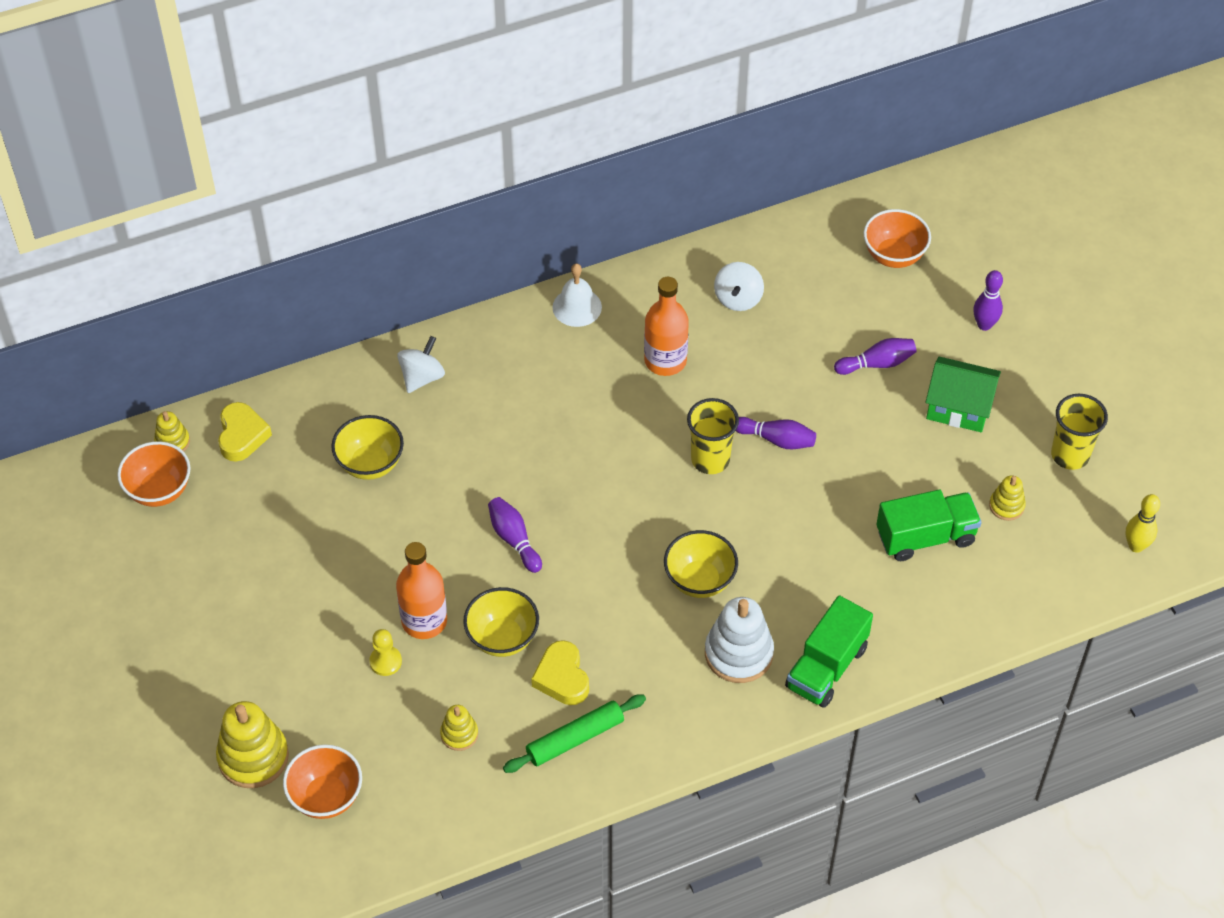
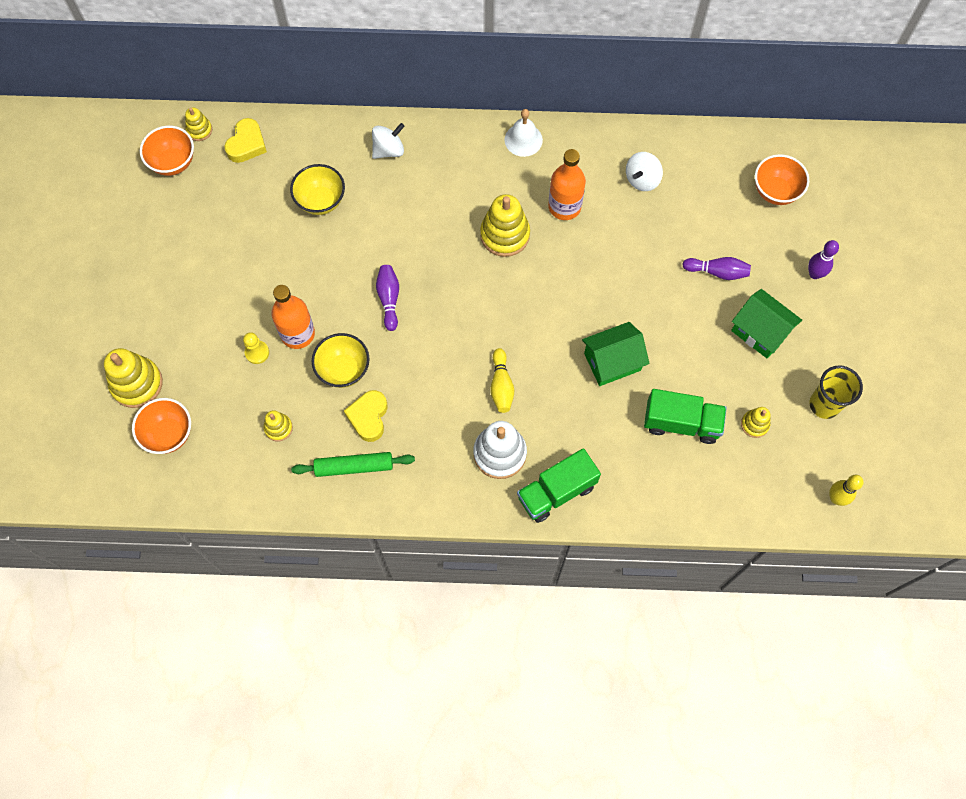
camera: 25 degrees right, 15 degrees up
yellow bowl [664,530,738,598] -> yellow bowling pin [490,348,514,413]
yellow cup [687,398,739,474] -> none
purple bowling pin [736,417,816,449] -> none
none -> yellow stacking toy [480,194,530,257]
none -> green house [582,322,650,386]

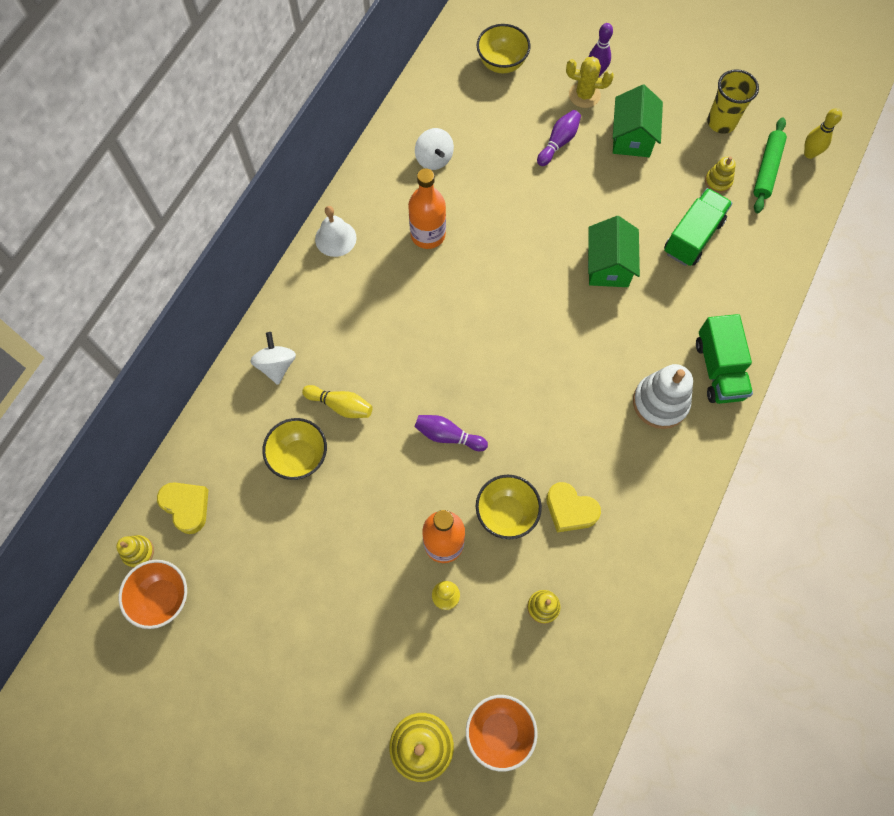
camera: 65 degrees left, 0 degrees up
green rolling pin [291,452,415,477] -> green rolling pin moved to [753,117,787,213]
yellow stacking toy [480,194,530,257] -> none
yellow bowling pin [490,348,514,413] -> yellow bowling pin moved to [302,385,373,418]
green house [731,289,802,358] -> green house turned 60 degrees counterclockwise [613,85,663,157]
orange bowl [755,154,809,205] -> yellow bowl [477,24,531,73]
none -> yellow cactus [566,56,614,108]

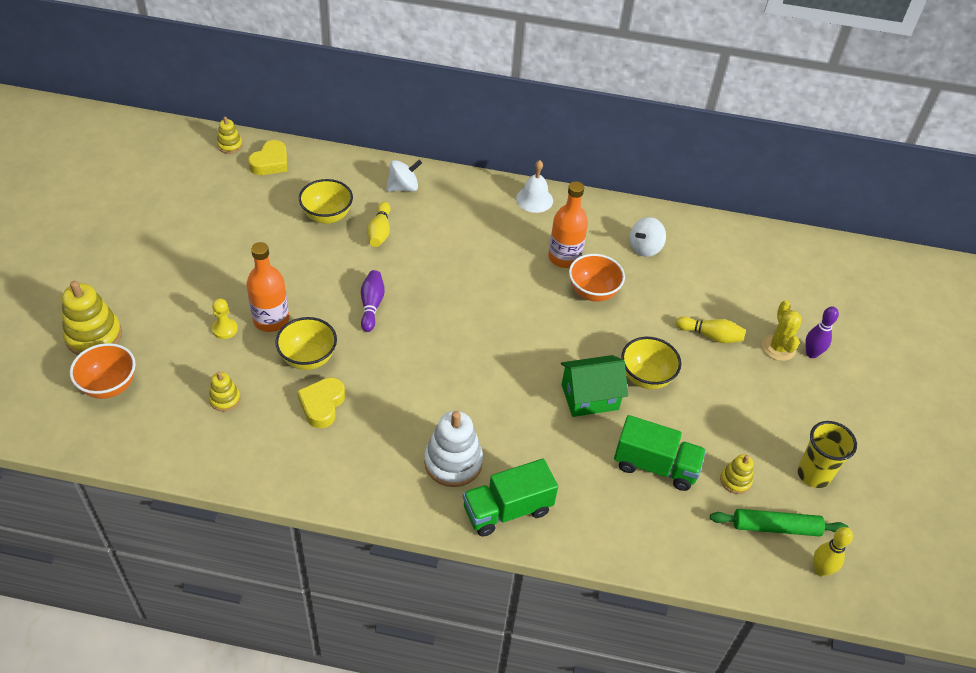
camera: 70 degrees right, 20 degrees down
orange bowl [119,560,187,629] -> orange bowl moved to [569,254,625,302]
yellow bowl [477,24,531,73] -> yellow bowl moved to [621,337,681,389]
purple bowling pin [537,110,581,166] -> yellow bowling pin [676,316,746,343]
green house [613,85,663,157] -> none

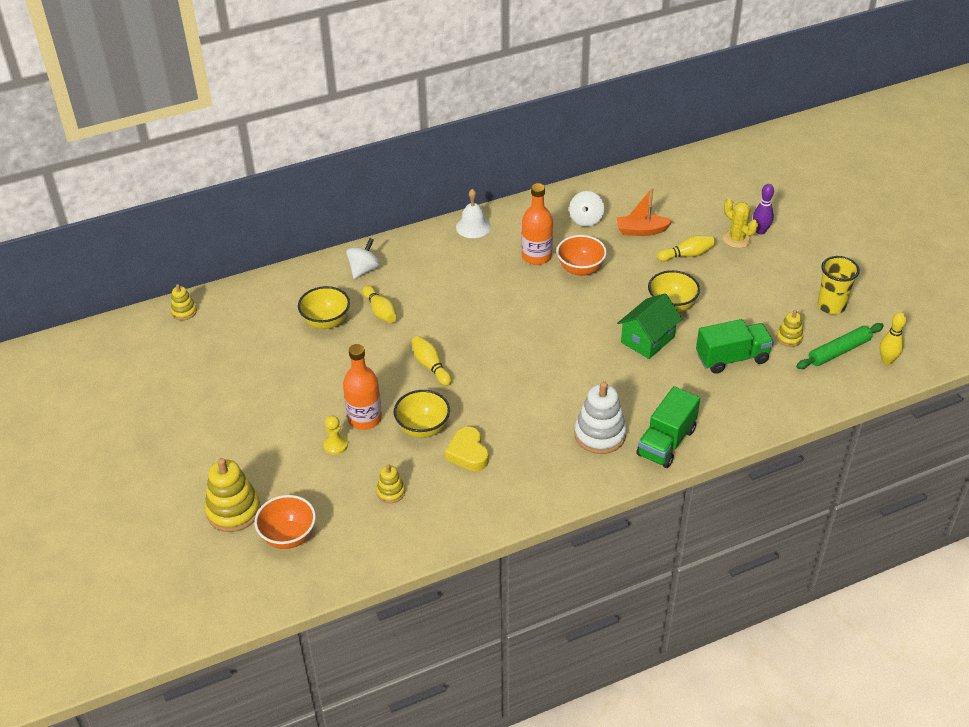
camera: 30 degrees left, 5 degrees down
yellow heart [248,140,287,175] -> none
purple bowling pin [361,270,385,332] -> yellow bowling pin [411,336,452,386]
none -> orange boat [617,188,672,236]

